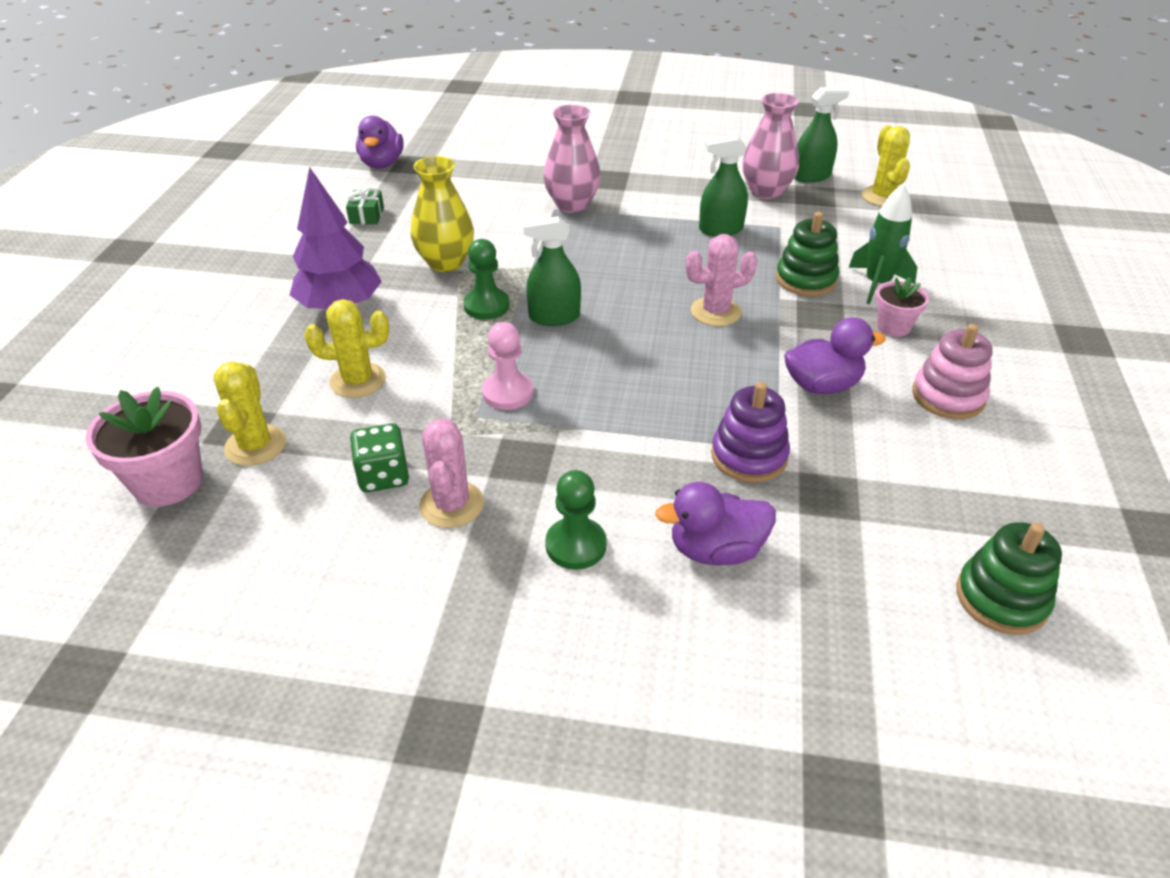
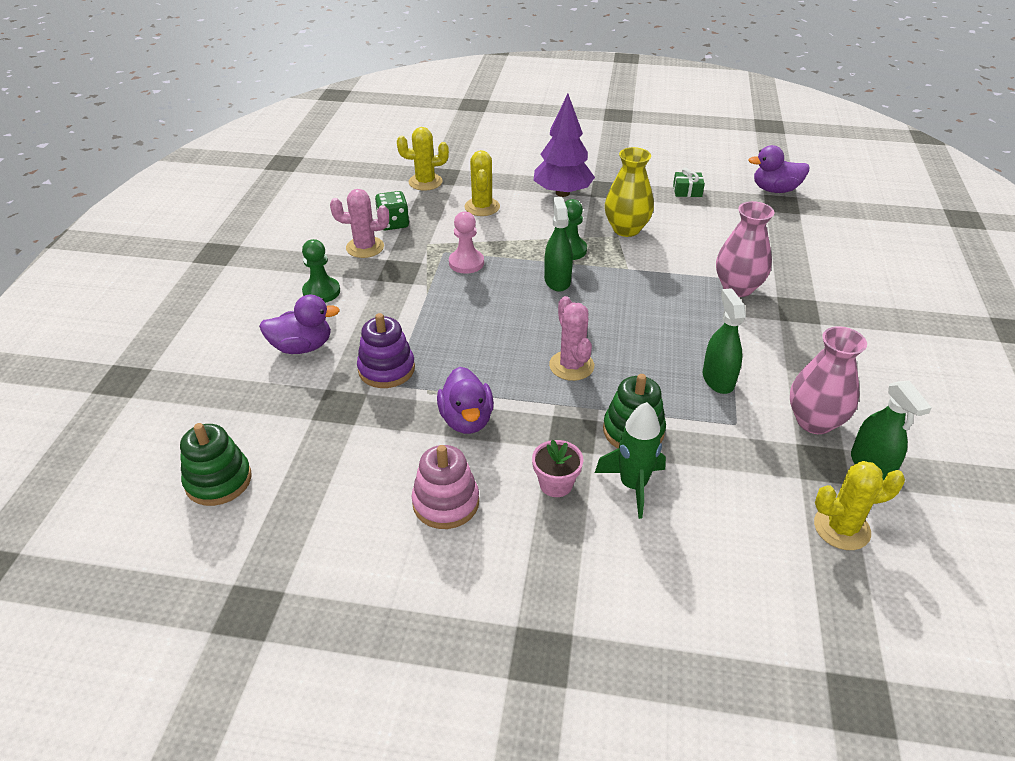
camera: 90 degrees right, 0 degrees up
pink flower pot [85,387,203,507] -> none
purple duck [655,482,776,565] -> purple duck turned 90 degrees clockwise [259,295,340,354]

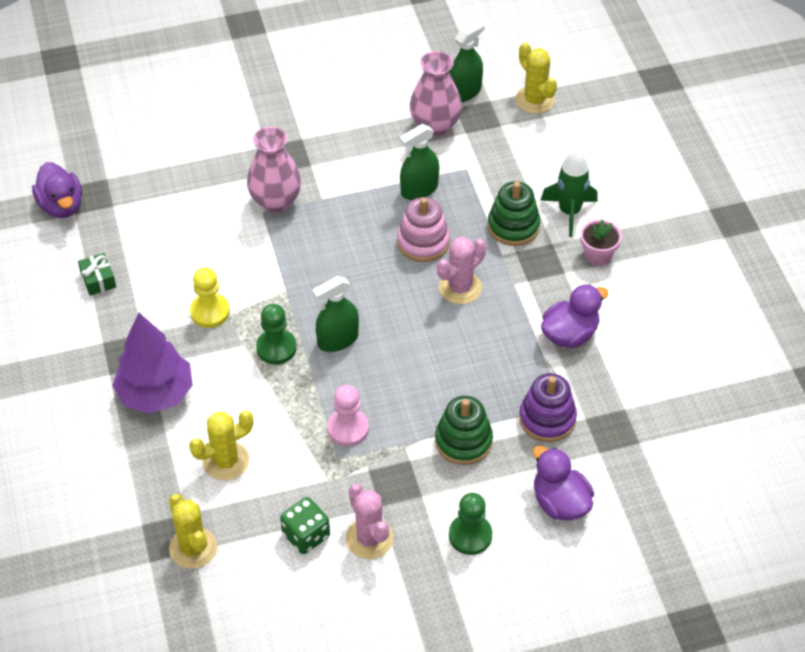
camera: 115 degrees left, 10 degrees up
green stacking toy [180,423,252,506] -> green stacking toy moved to [435,396,493,465]
pink stacking toy [411,445,479,529] -> pink stacking toy moved to [397,197,450,262]
yellow vase [605,147,654,237] -> yellow pawn [190,267,230,328]

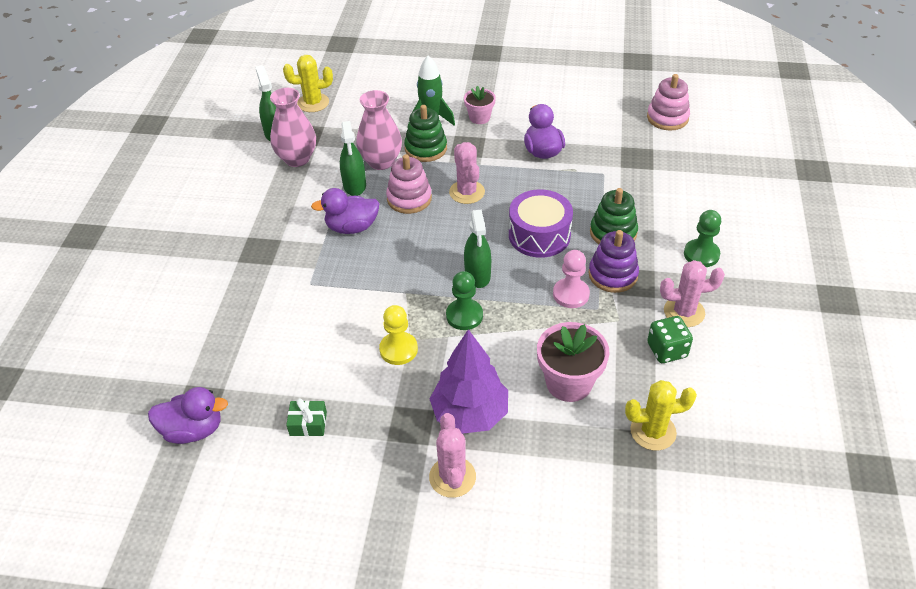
camera: 65 degrees left, 5 degrees down
yellow cactus [189,410,254,481] -> pink flower pot [537,322,609,402]
pink vase [247,126,301,213] -> pink vase moved to [356,90,402,170]
purple stacking toy [519,373,577,442] -> purple stacking toy moved to [589,230,639,293]
purple duck [533,446,594,520] -> purple duck moved to [311,188,380,234]
none -> pink cactus [429,413,476,498]
none -> purple drum [509,190,573,258]
none -> pink stacking toy [647,74,690,130]

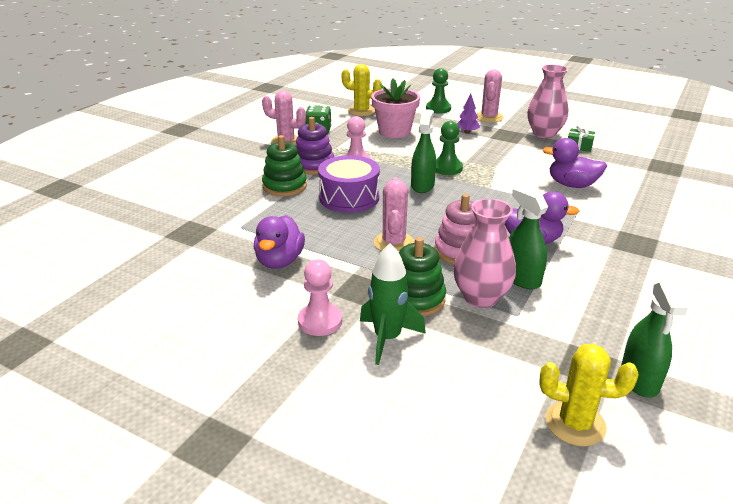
camera: 160 degrees left, 15 degrees down
purple duck [148,387,228,444] -> purple duck moved to [543,138,607,188]
pink vase [270,88,316,167] -> pink vase moved to [527,64,568,138]
green spray bottle [340,121,366,196] -> green spray bottle turned 45 degrees counterclockwise [509,187,548,289]
yellow pawn [379,305,418,365] -> none
purple tree [430,329,508,434] -> purple tree [457,94,480,134], size x0.46
pink flower pot [464,86,496,124] -> pink pawn [298,259,342,336]
pink stacking toy [647,74,690,130] -> none
green pawn [684,210,721,267] -> green pawn moved to [426,68,451,113]

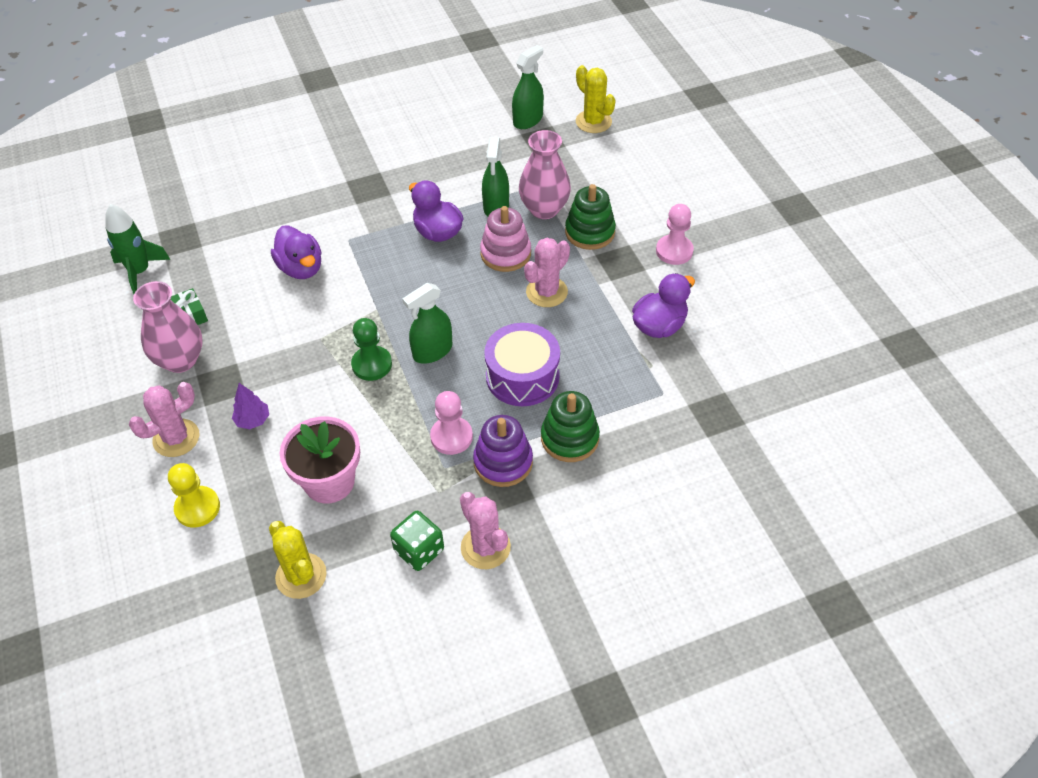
camera: 140 degrees left, 20 degrees up
green rocket [360,243,426,365] -> green rocket moved to [105,204,171,294]
green pawn [426,68,451,113] -> yellow pawn [168,463,220,528]

